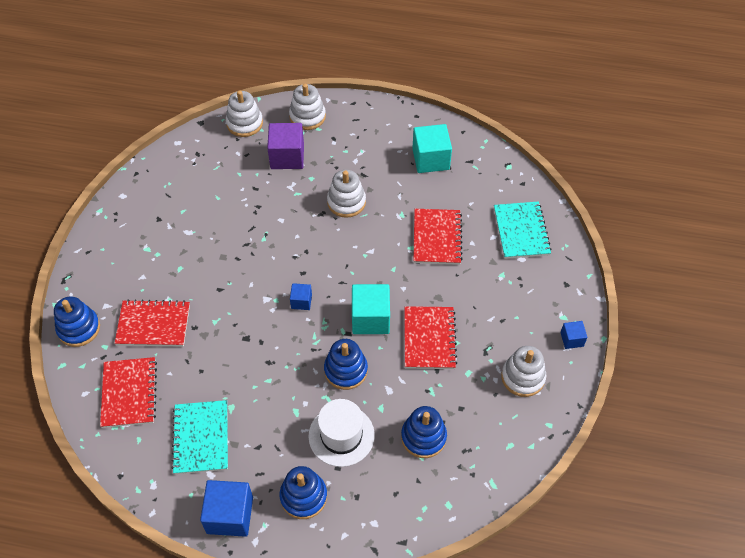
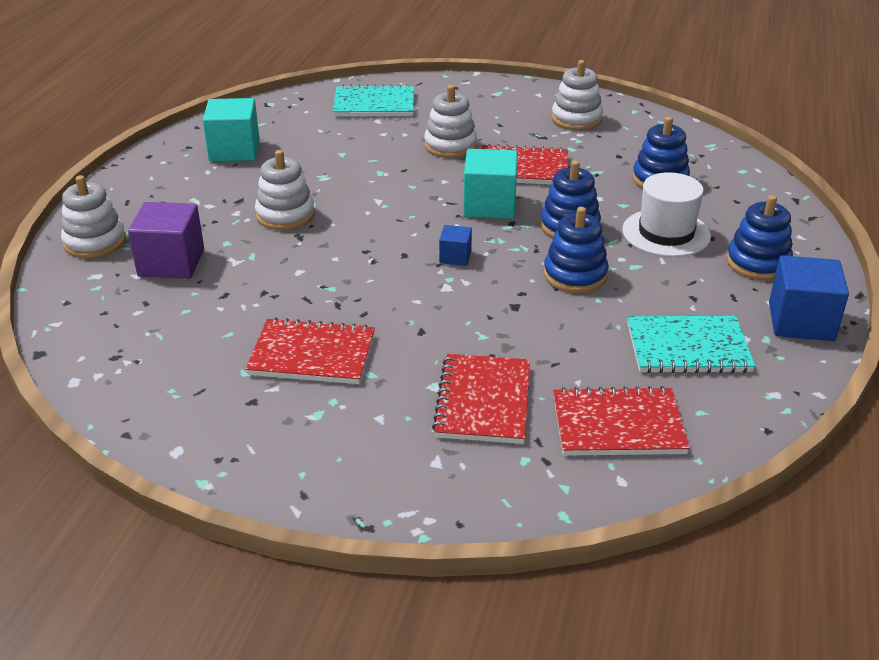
camera: 85 degrees left, 20 degrees down
blue stacking toy [54,296,100,347] -> blue stacking toy moved to [544,207,608,293]
white stacking toy [226,90,263,137] -> white stacking toy moved to [424,85,477,158]
red notebook [413,209,463,265] -> red notebook moved to [246,318,375,384]
blue cube [560,321,587,349] -> none

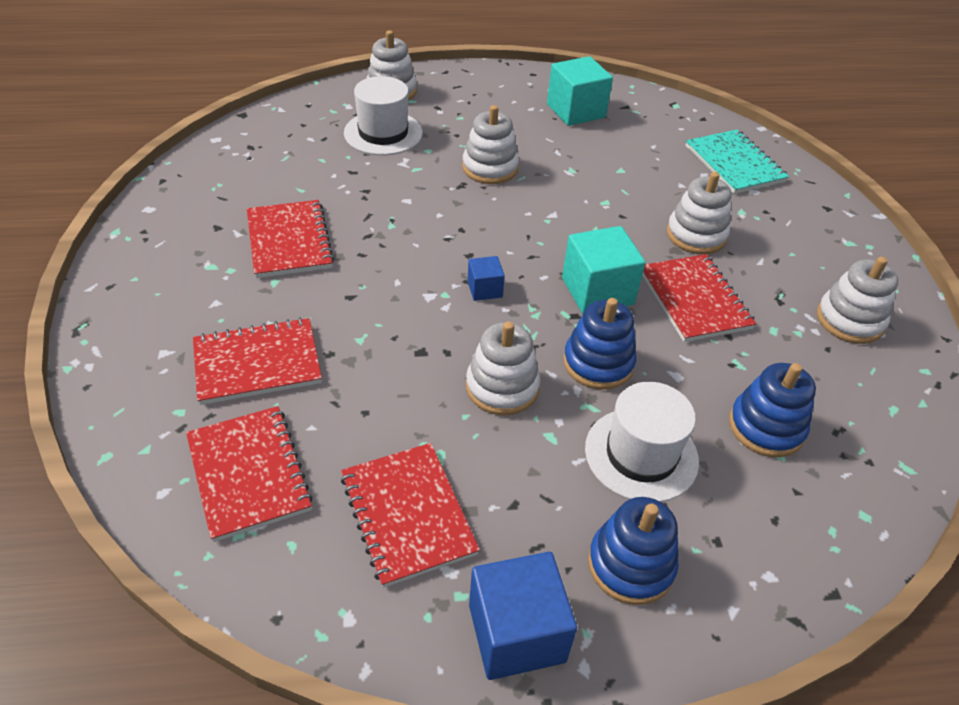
camera: 65 degrees right, 10 degrees up
purple cube [128,202,204,279] -> white hat [344,76,423,155]
blue stacking toy [544,207,608,293] -> white stacking toy [466,321,541,415]
turquoise notebook [627,316,755,373] -> red notebook [341,443,480,588]

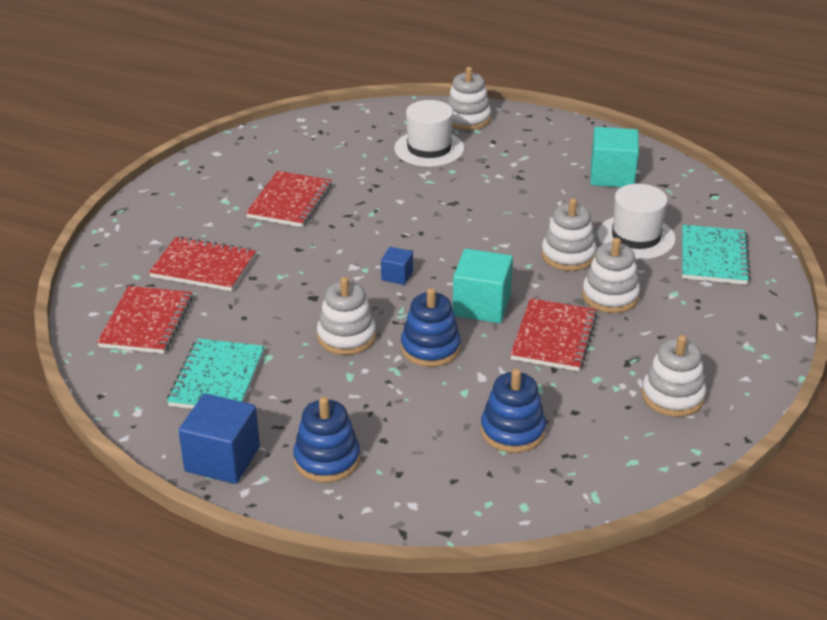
camera: 35 degrees right, 10 degrees down
red notebook [341,443,480,588] -> turquoise notebook [167,338,265,409]
white stacking toy [462,105,519,184] -> white stacking toy moved to [541,198,597,271]
white hat [585,382,699,502] -> white hat moved to [598,184,676,259]

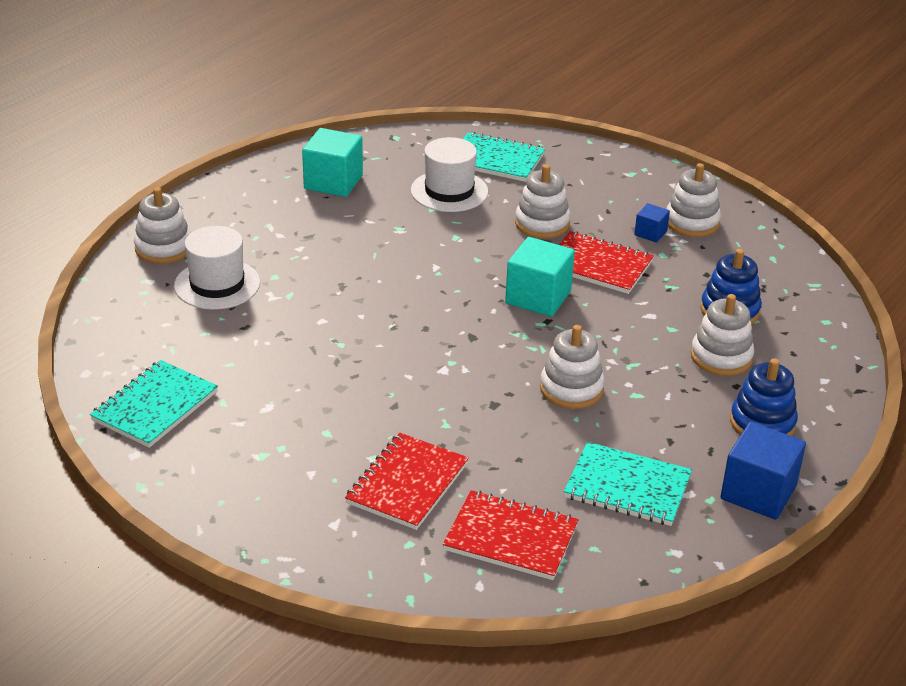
camera: 80 degrees left, 0 degrees up
red notebook [246,171,332,227] -> none
blue cube [381,247,413,285] -> blue cube moved to [634,203,670,242]
blue stacking toy [401,288,461,367] -> none
white stacking toy [541,198,597,271] -> white stacking toy moved to [691,294,754,376]
none -> turquoise notebook [90,360,218,448]

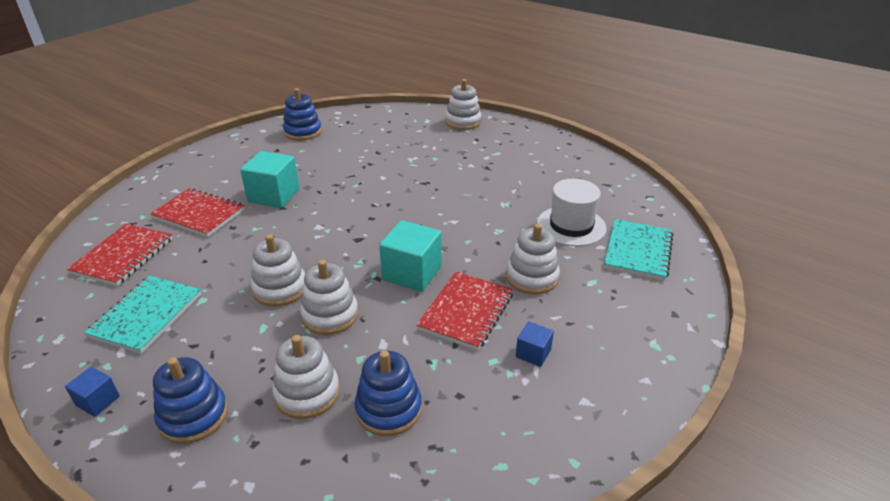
camera: 90 degrees right, 0 degrees up
turquoise notebook [90,360,218,448] -> blue stacking toy [283,88,322,141]
white hat [174,226,260,310] -> none
turquoise cube [302,128,363,197] -> turquoise cube moved to [240,151,299,208]
white stacking toy [666,163,721,237] -> white stacking toy moved to [300,260,358,335]
blue cube [721,422,806,520] -> blue cube [65,367,120,417], size x0.52

